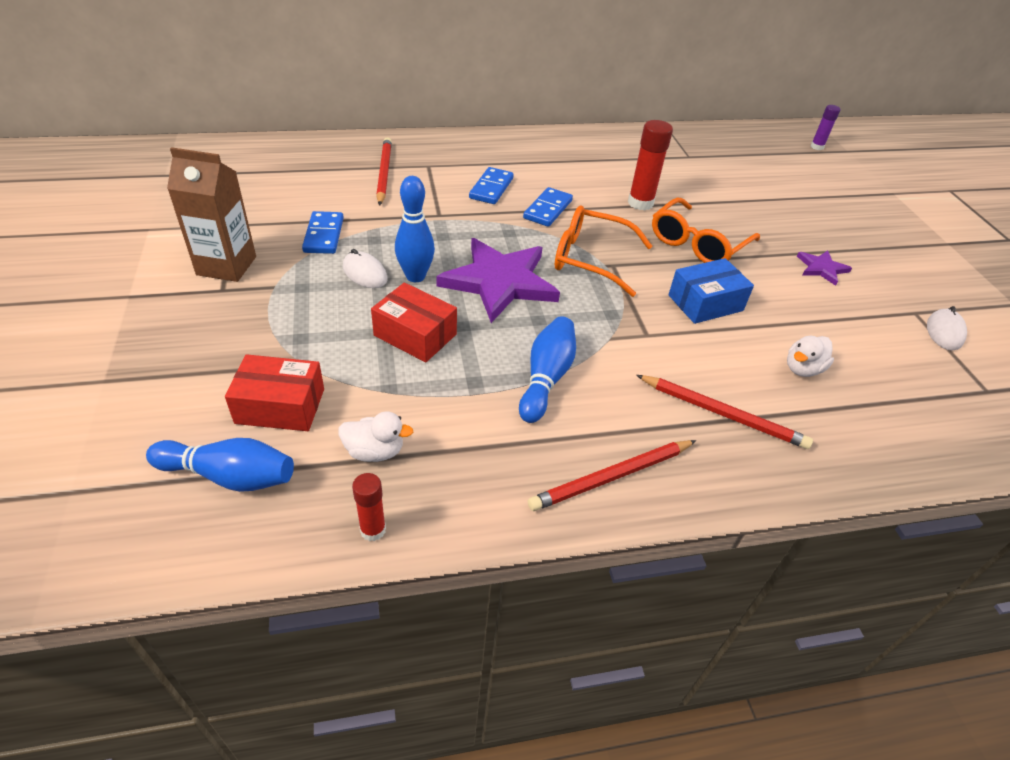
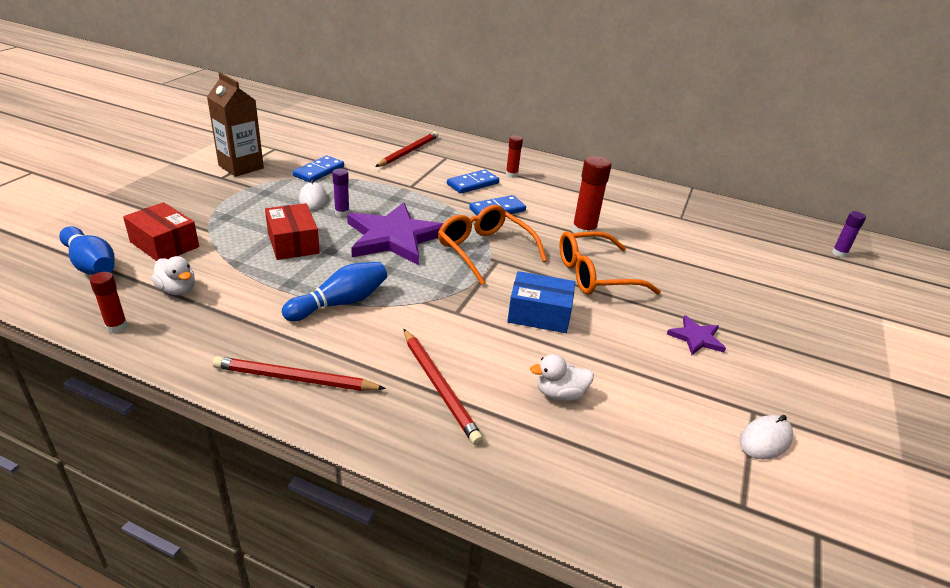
camera: 35 degrees right, 10 degrees down
blue bowling pin [395,176,435,282] -> purple glue stick [332,168,350,217]
none -> red glue stick [506,135,523,178]

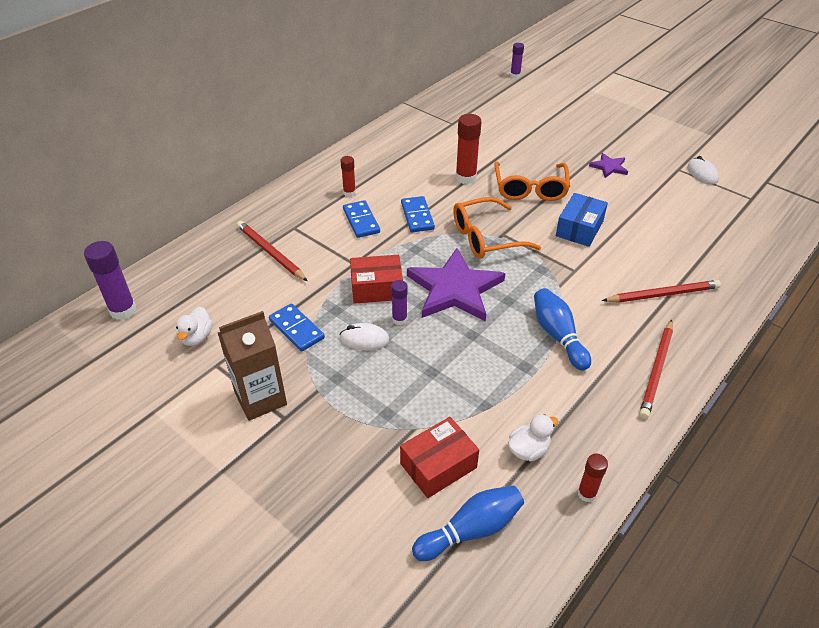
camera: 70 degrees left, 10 degrees up
red box [265,203,320,260] -> red box moved to [350,255,403,304]
white duck [530,354,594,401] -> white duck moved to [176,306,213,346]
none -> purple glue stick [84,241,137,320]

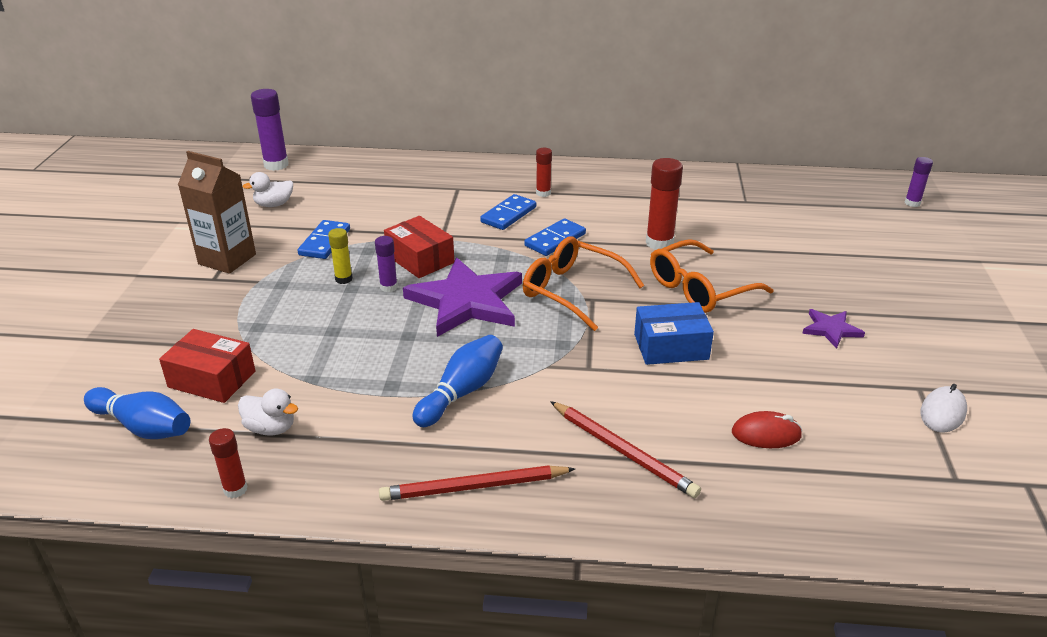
camera: 55 degrees right, 10 degrees down
red pencil [237,221,308,281] -> none
white mouse [340,323,389,350] -> yellow glue stick [328,228,353,284]
none -> red mouse [732,411,802,448]

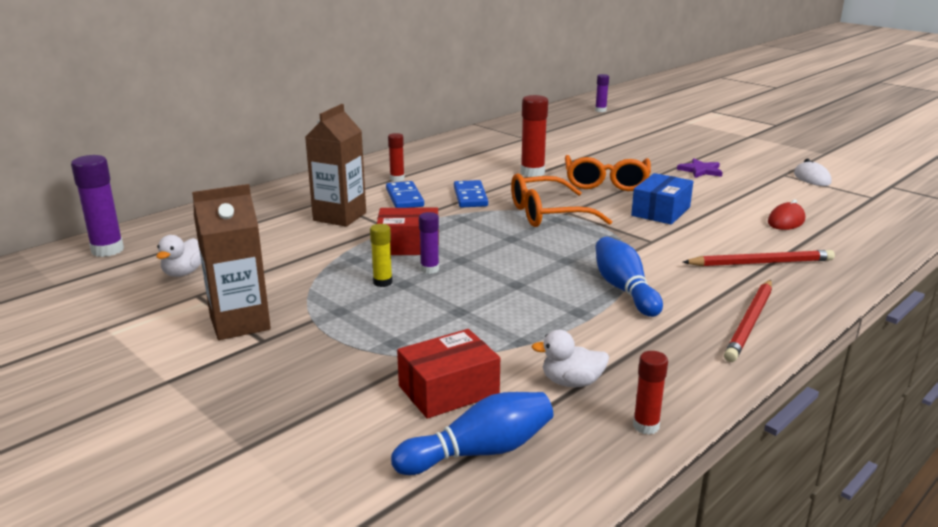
camera: 50 degrees left, 10 degrees down
white duck [238,388,298,436] -> white duck turned 150 degrees counterclockwise [531,330,609,387]
blue domino [298,220,350,259] -> none
purple star [403,258,522,337] -> none
none -> brown carton [305,104,366,227]

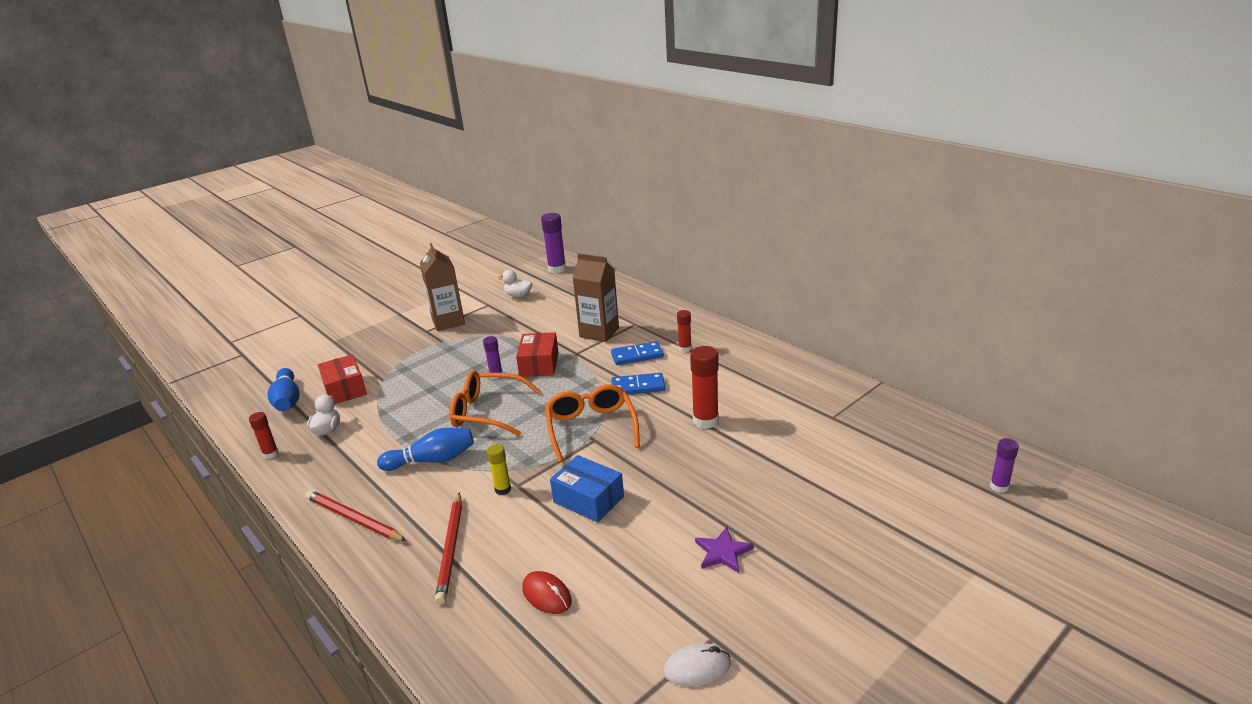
camera: 95 degrees right, 5 degrees up
yellow glue stick [370,224,392,287] -> yellow glue stick moved to [487,444,511,495]
orange glasses [565,155,651,191] -> orange glasses moved to [449,370,541,436]

